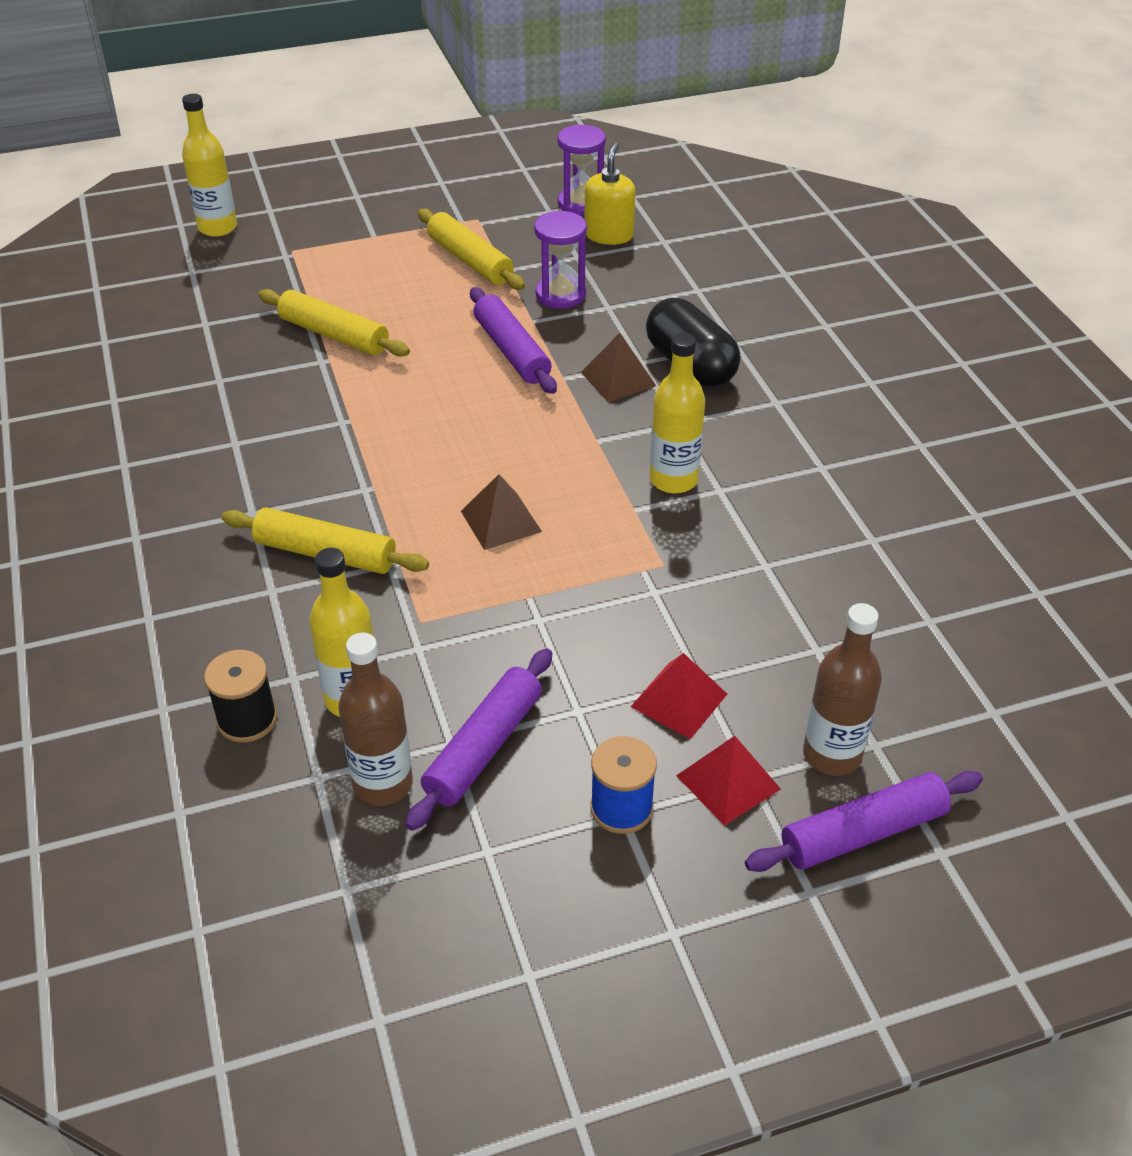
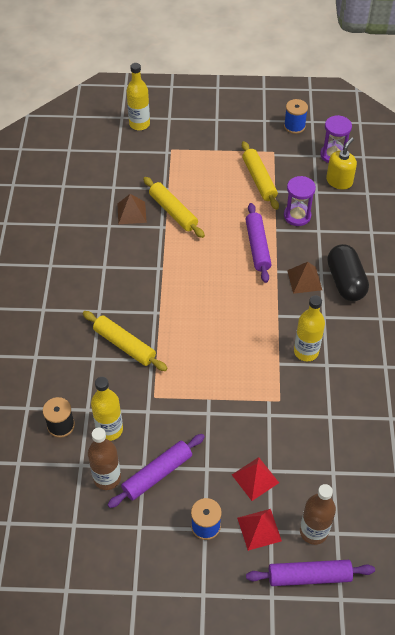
camera: 20 degrees right, 10 degrees up
brown pyramid [461,474,542,550] -> brown pyramid moved to [117,194,147,224]
none -> blue spool [284,99,308,134]

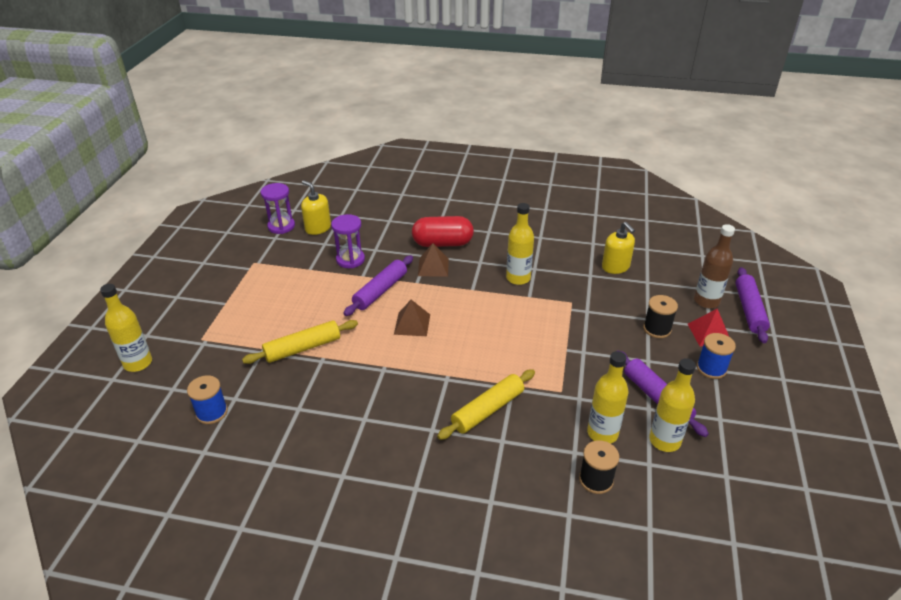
camera: 80 degrees left, 15 degrees down
brown bottle [88,428,121,490] -> yellow bottle [649,358,696,452]
brown pyramid [117,194,147,224] -> brown pyramid moved to [394,300,430,336]
red pyramid [232,457,279,501] -> black spool [643,295,678,338]
yellow rolling pin [242,141,279,210] -> none
purple rolling pin [246,203,271,283] -> purple rolling pin turned 60 degrees counterclockwise [343,255,413,316]
blue spool [284,99,308,134] -> blue spool moved to [187,375,228,424]
black capsule [327,244,369,301] -> red capsule [412,216,474,247]
none -> yellow soap dispenser [602,222,635,274]

